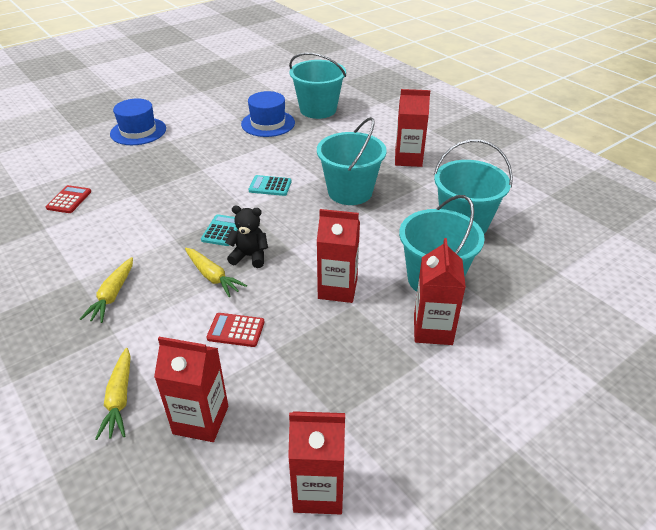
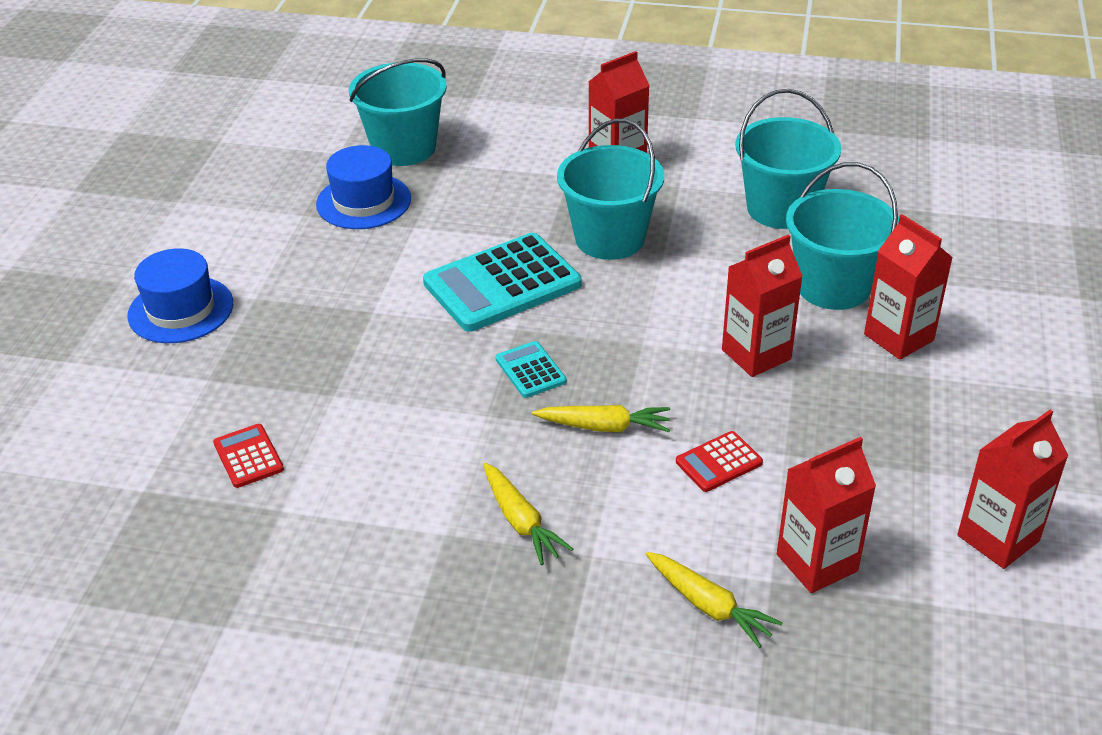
camera: 40 degrees left, 0 degrees up
black teddy bear [225,206,268,268] -> none
turquoise calculator [249,175,292,196] -> turquoise calculator [423,233,582,332], size x2.13

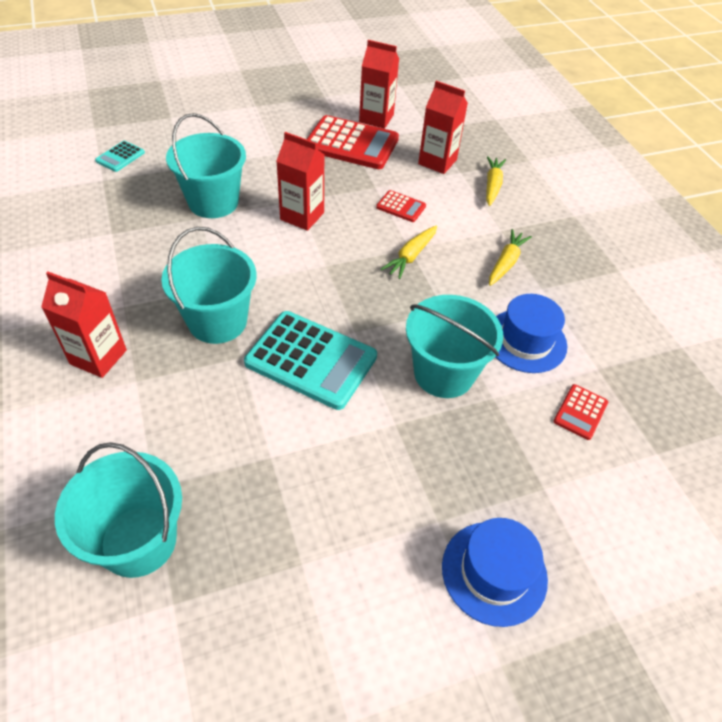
camera: 125 degrees left, 10 degrees up
blue hat [316,145,411,229] -> blue hat moved to [495,294,567,373]
turquoise calculator [495,341,566,398] -> turquoise calculator moved to [95,141,145,172]
yellow carrot [532,405,670,432] -> yellow carrot turned 120 degrees counterclockwise [381,226,437,279]
turquoise bucket [735,89,842,229] -> turquoise bucket moved to [406,295,503,398]
red carton [864,214,953,360] -> none
none -> red calculator [307,115,399,169]

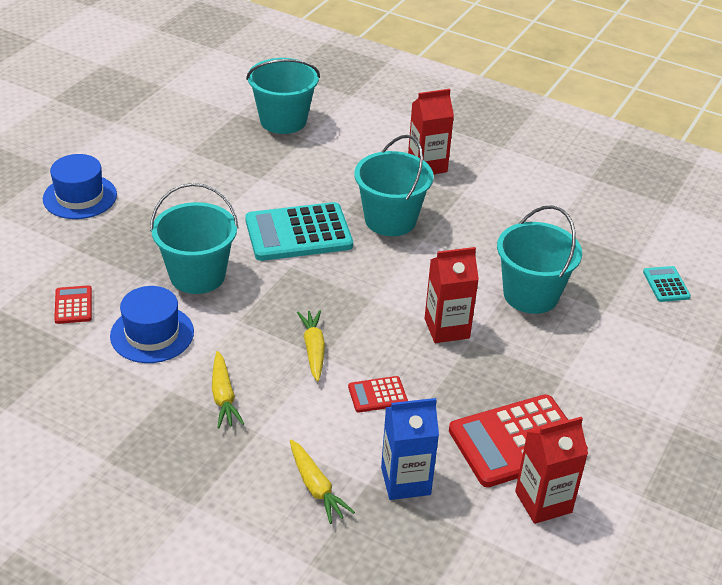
camera: 140 degrees right, 10 degrees down
red carton [418,81,468,174] -> blue carton [381,398,439,500]

